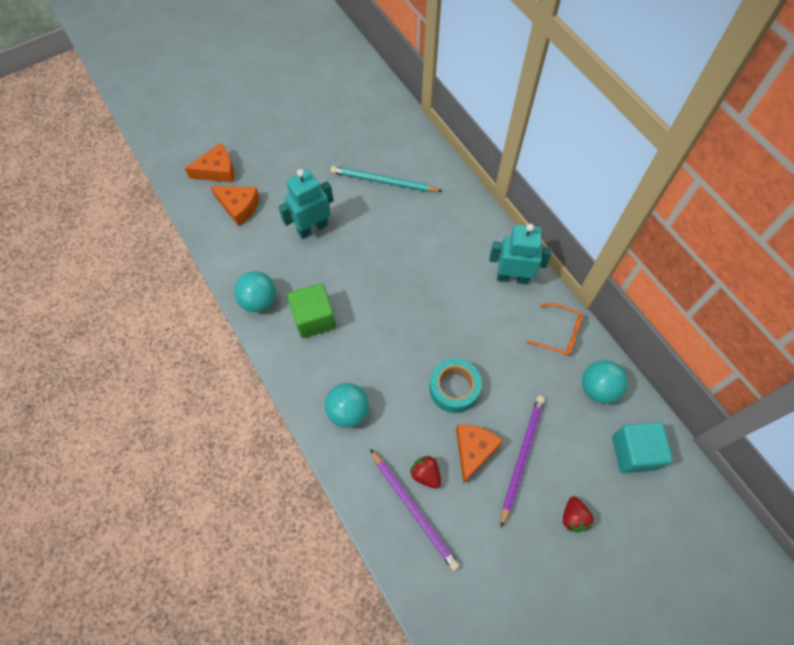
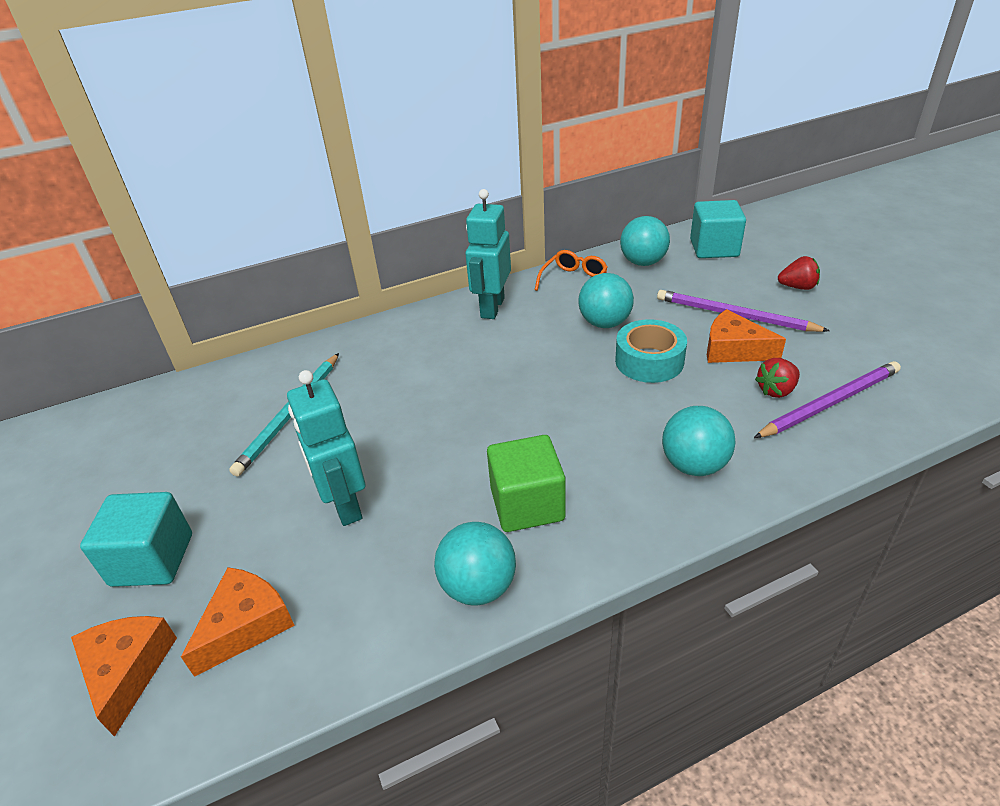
camera: 80 degrees left, 25 degrees down
none -> turquoise cube [80,492,192,587]
none -> turquoise ball [578,273,634,328]

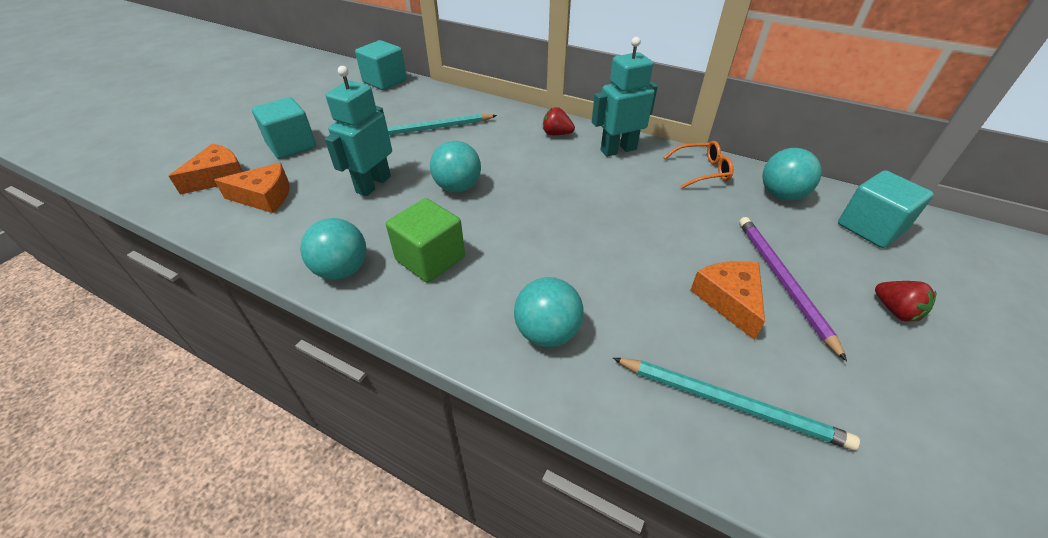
camera: 50 degrees right, 5 degrees up
turquoise ball [578,273,634,328] -> turquoise ball moved to [430,141,481,192]
turquoise tape [615,319,687,383] -> none
purple pencil [754,361,901,438] -> turquoise pencil [613,358,860,450]
red strawberry [755,358,800,398] -> red strawberry moved to [543,107,575,135]
none -> turquoise cube [355,40,407,90]

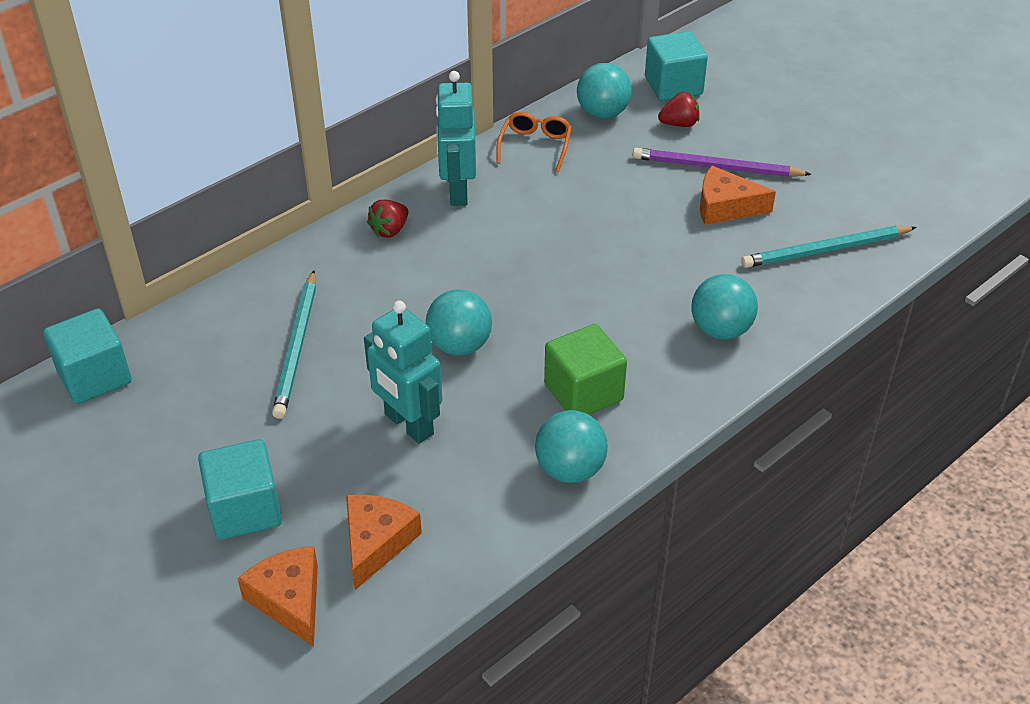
camera: 70 degrees left, 0 degrees up
turquoise pencil [613,358,860,450] -> turquoise pencil turned 150 degrees counterclockwise [741,226,917,268]
red strawberry [875,281,937,322] -> red strawberry moved to [658,92,700,127]

